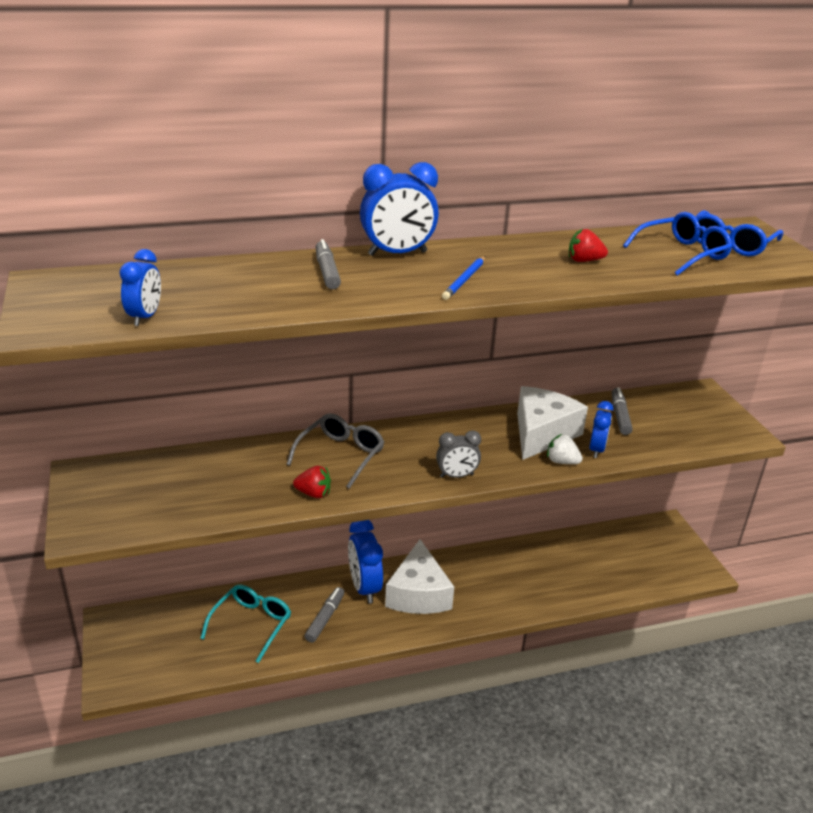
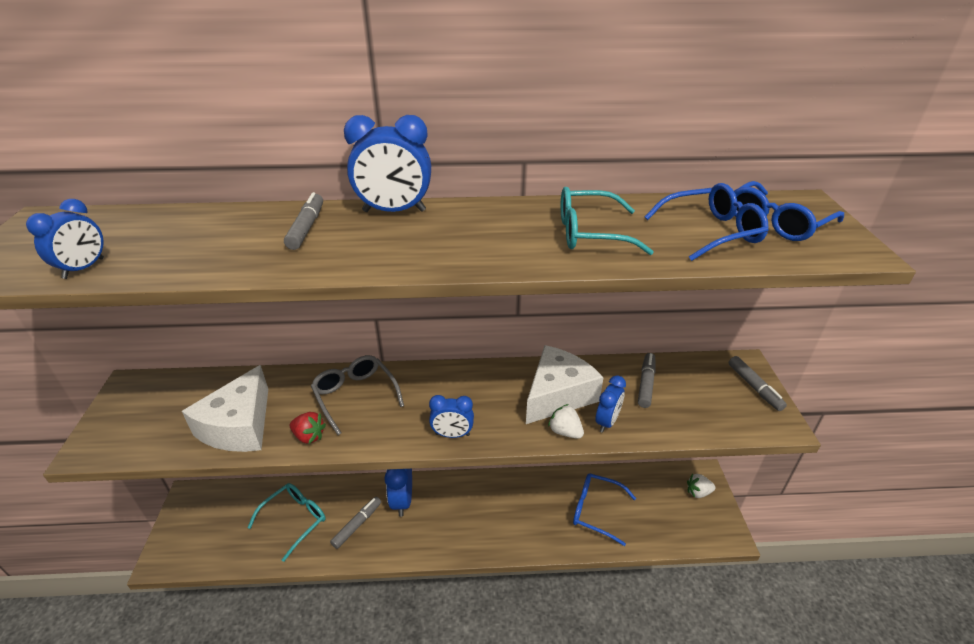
camera: 15 degrees right, 5 degrees up
grey glasses [286,413,384,489] -> grey glasses turned 75 degrees counterclockwise [311,355,404,435]
white cheese [385,539,454,614] -> white cheese moved to [182,365,268,452]
grey clock [436,430,481,478] -> blue clock [429,395,474,438]
blue pencil [442,256,485,300] -> none
red strawberry [569,229,608,262] -> turquoise glasses [561,187,654,255]
none -> blue glasses [573,473,636,546]
none -> white strawberry [687,473,715,498]
none -> grey marker [729,356,787,411]

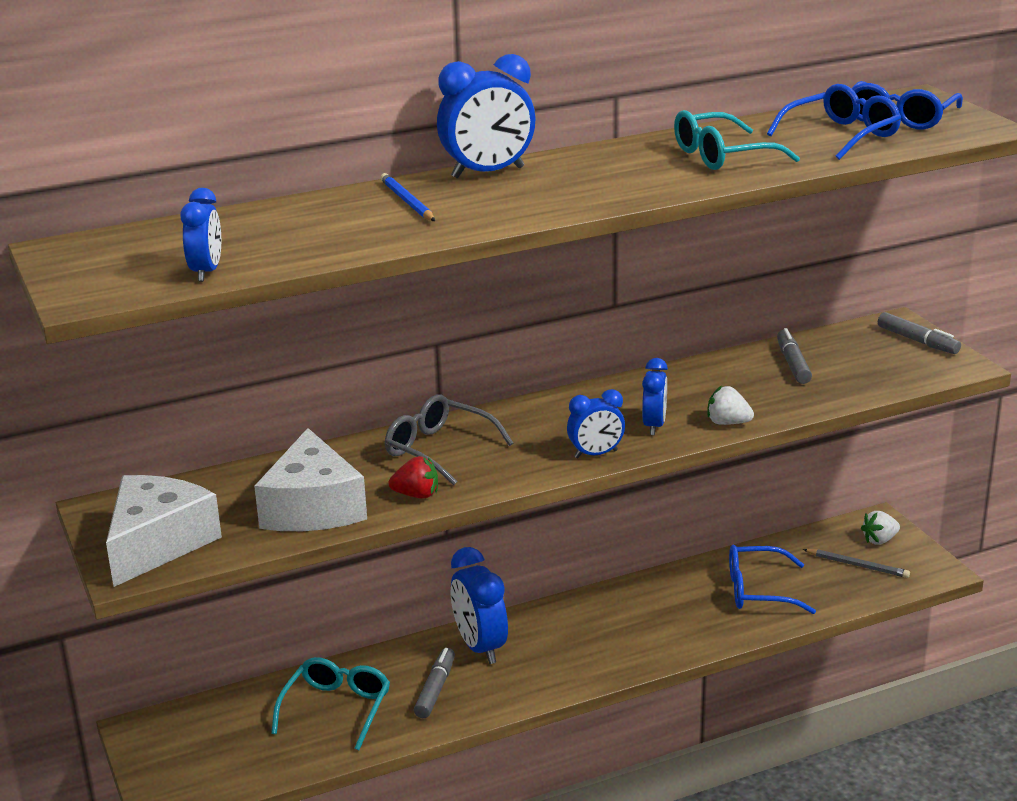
camera: 20 degrees left, 10 degrees down
grey marker [284,192,323,250] -> blue pencil [380,173,435,221]
white cheese [526,345,604,424] -> white cheese moved to [106,475,222,587]
blue clock [596,375,626,433] -> blue clock moved to [642,358,668,435]
none -> grey pencil [803,549,910,578]

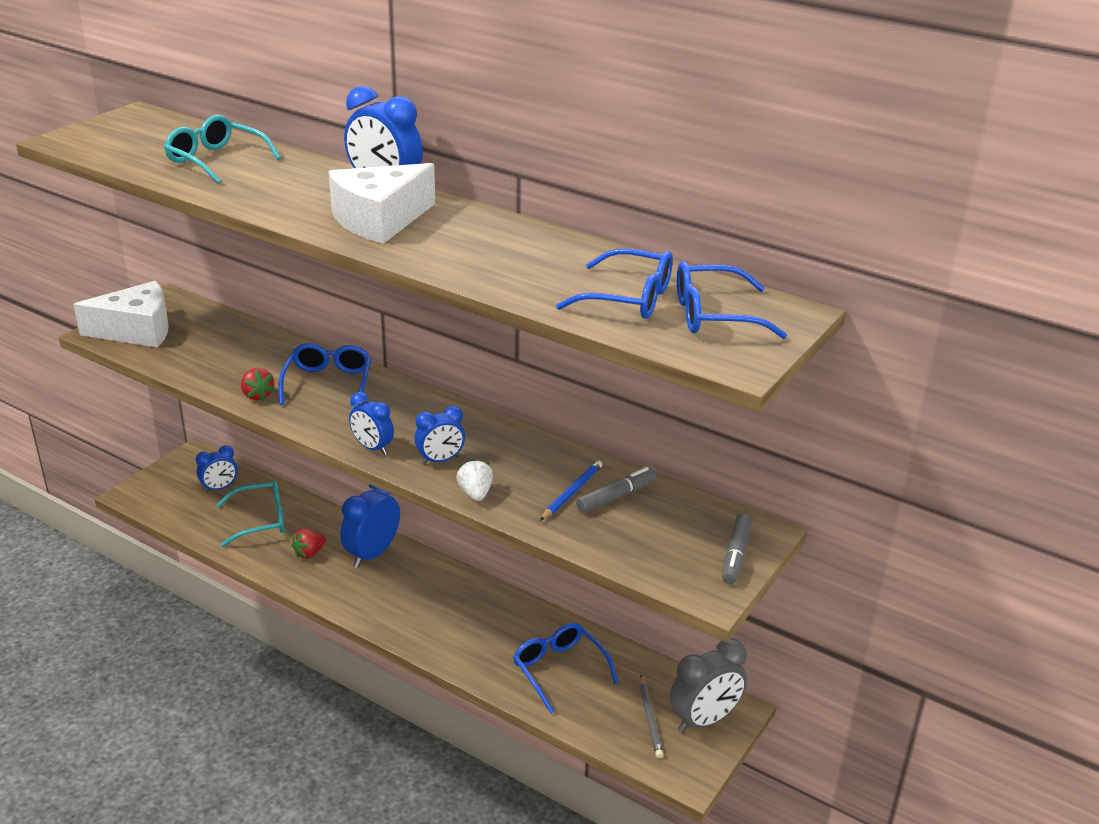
camera: 55 degrees right, 5 degrees up
blue clock [180,188,221,282] -> blue clock moved to [196,445,238,493]
white cheese [254,428,367,531] -> white cheese moved to [329,163,435,244]
blue pencil [380,173,435,221] -> blue pencil moved to [540,460,603,521]
grey glasses [385,395,513,485] -> blue glasses [278,343,371,407]
grey marker [414,648,455,718] -> red strawberry [292,529,326,559]
turquoise glasses [674,110,800,170] -> turquoise glasses moved to [164,115,281,184]
white strawberry [861,511,900,545] -> grey clock [670,638,747,733]

